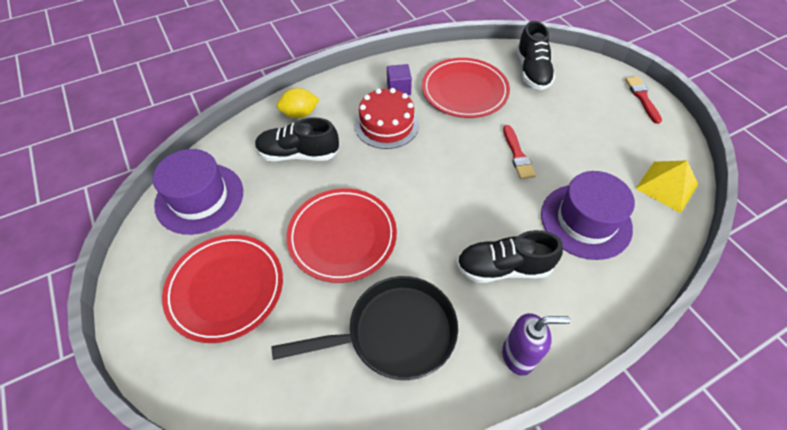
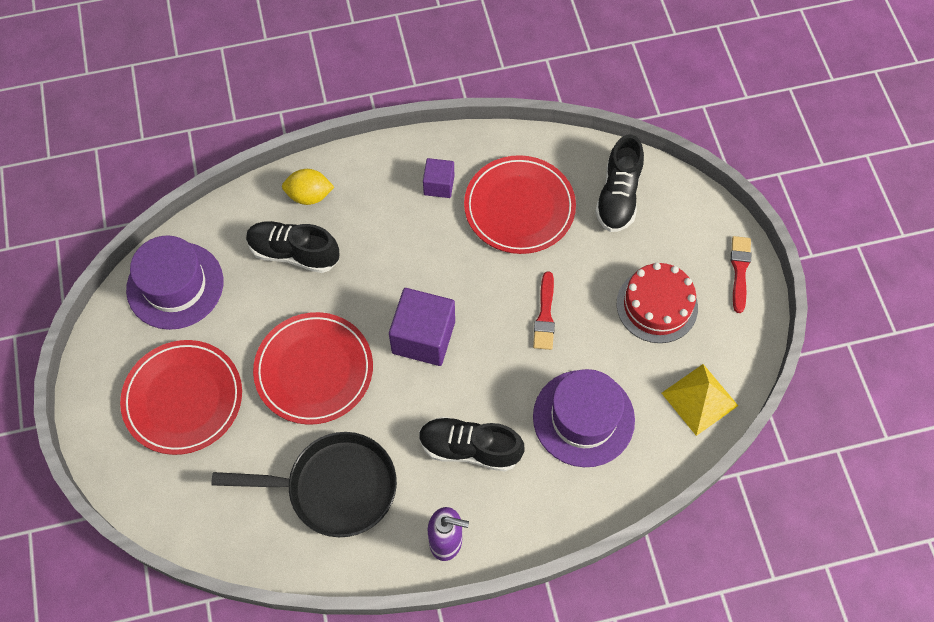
camera: 15 degrees right, 10 degrees up
red cake [355,88,419,149] -> red cake moved to [617,263,698,343]
none -> purple cube [389,288,455,366]

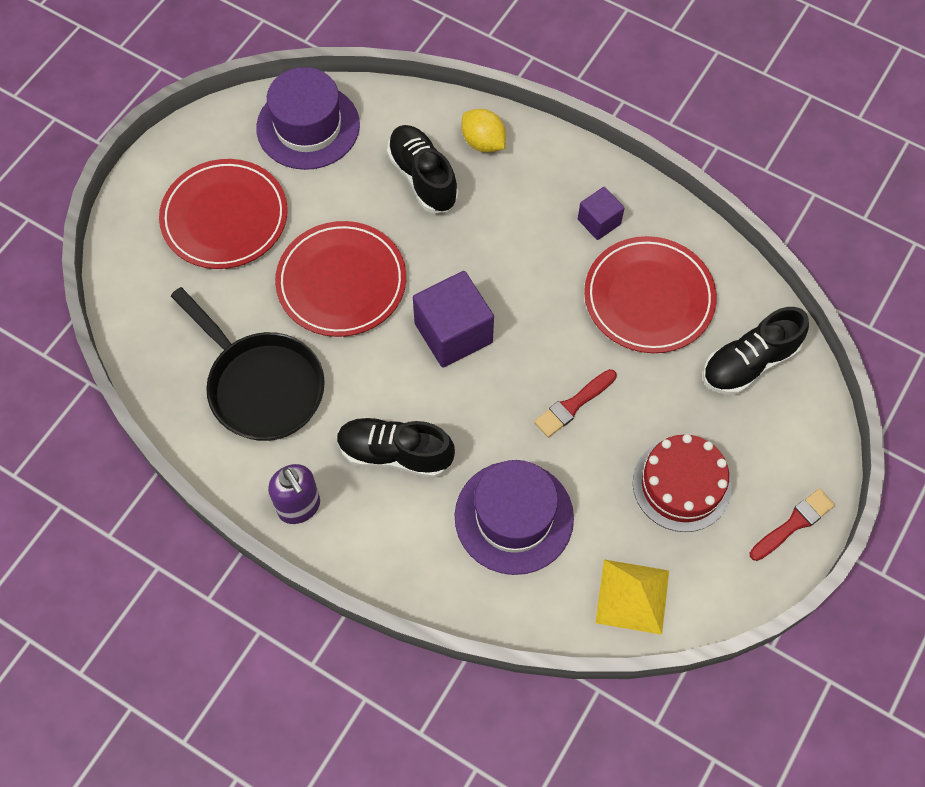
camera: 45 degrees right, 0 degrees up
black shoe [419,417,525,472] -> black shoe turned 45 degrees counterclockwise [337,417,455,478]

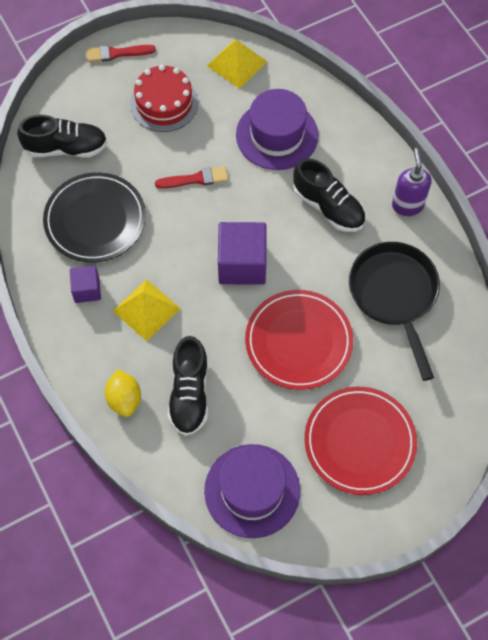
camera: 150 degrees left, 0 degrees up
red plate [584,236,717,353] -> black plate [43,172,146,262]
none -> yellow pyramid [113,279,181,341]

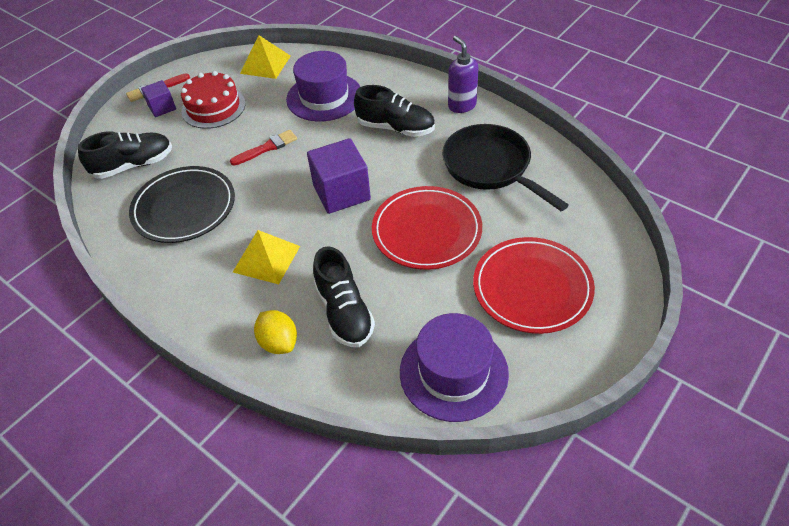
camera: 20 degrees left, 15 degrees down
purple cube [70,266,101,303] -> purple cube moved to [141,80,176,117]

